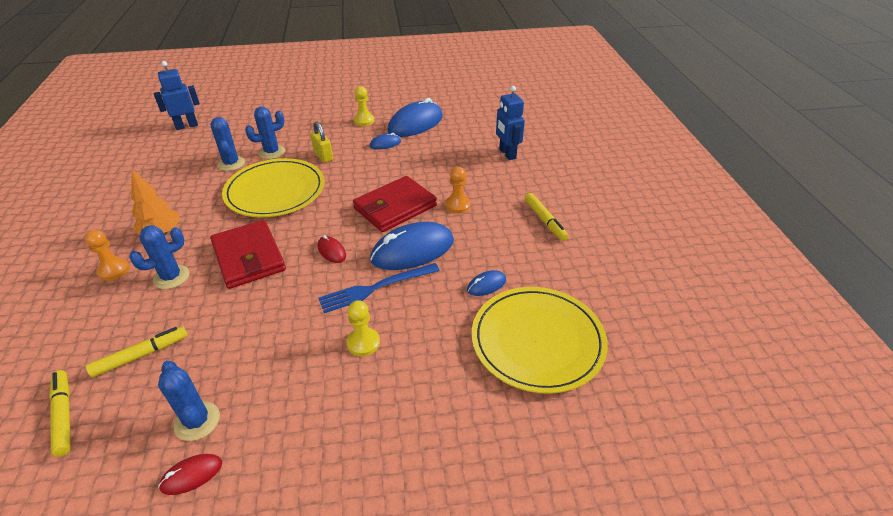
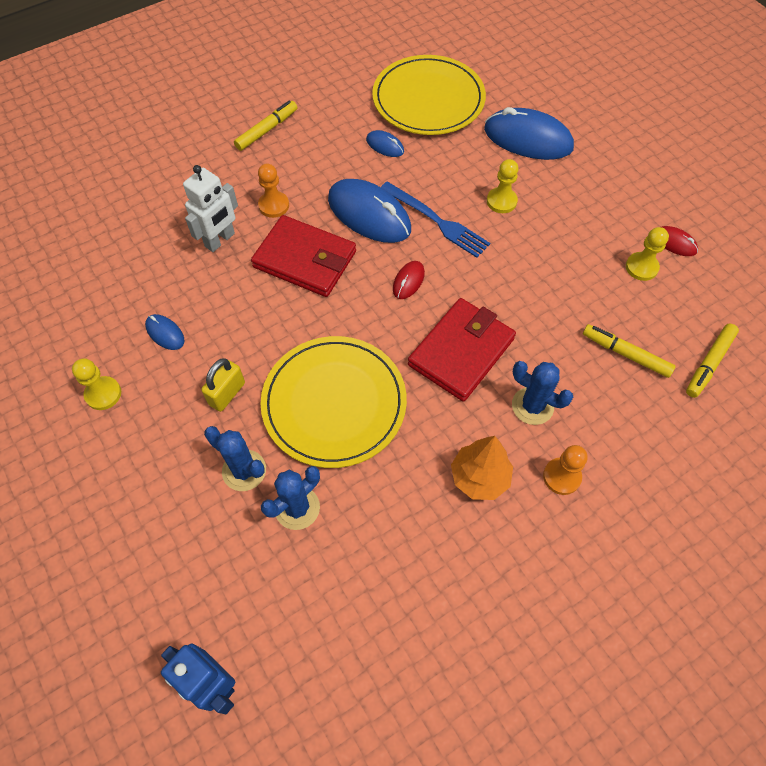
camera: 115 degrees left, 20 degrees up
blue cactus [158,361,220,441] -> yellow pawn [626,227,669,281]
blue mouse [388,98,443,137] -> blue mouse moved to [484,107,574,160]
blue robot [496,86,525,160] -> none
none -> white robot [183,165,238,252]

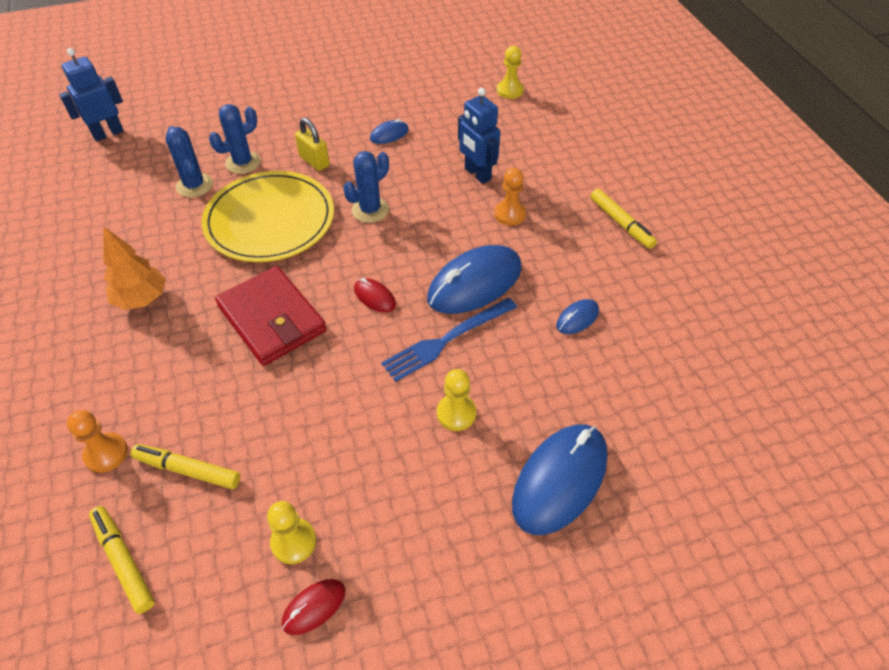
camera: 105 degrees right, 10 degrees down
yellow pawn [72,358,121,410] -> yellow pawn moved to [497,46,524,99]
white robot [183,165,238,252] -> blue robot [458,88,501,184]
red wallet [251,215,356,297] -> none
yellow plate [372,55,486,135] -> none
blue cactus [512,361,573,425] -> blue cactus moved to [343,151,389,223]
orange pawn [543,445,588,495] -> orange pawn moved to [67,410,128,473]
yellow marker [583,324,676,378] -> yellow marker turned 120 degrees counterclockwise [131,444,240,489]

